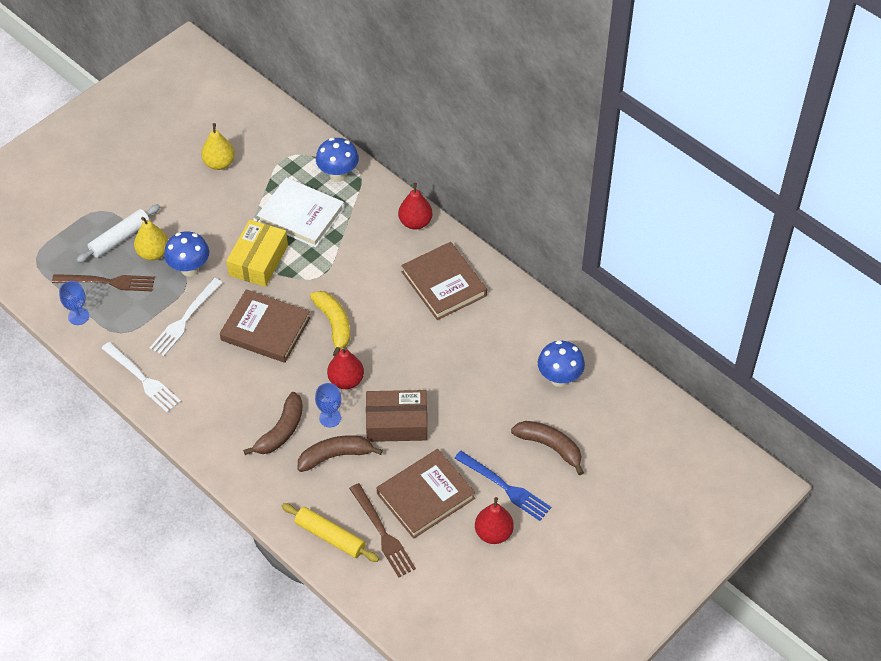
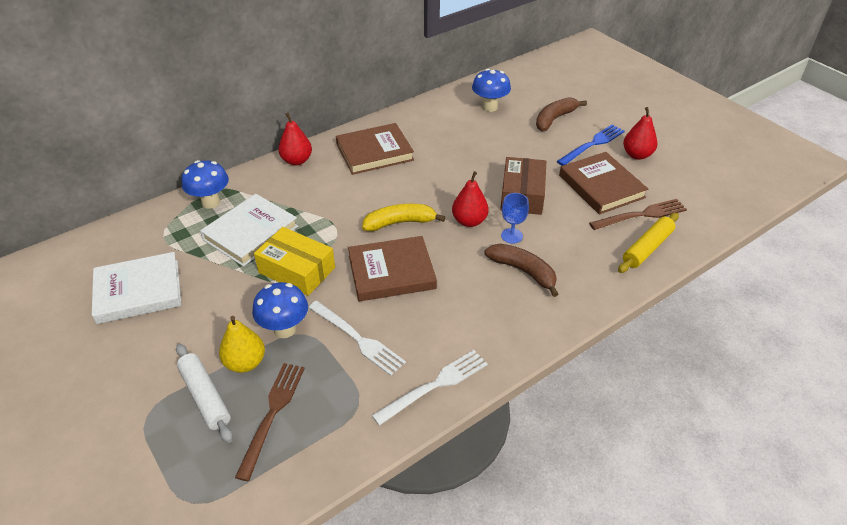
camera: 80 degrees left, 10 degrees down
blue goblet [59,281,89,325] -> none
yellow pear [201,123,235,170] -> white book [92,252,181,324]
brown book [220,289,310,363] -> brown book turned 45 degrees clockwise [348,236,437,301]
brown banana [298,435,383,472] -> none

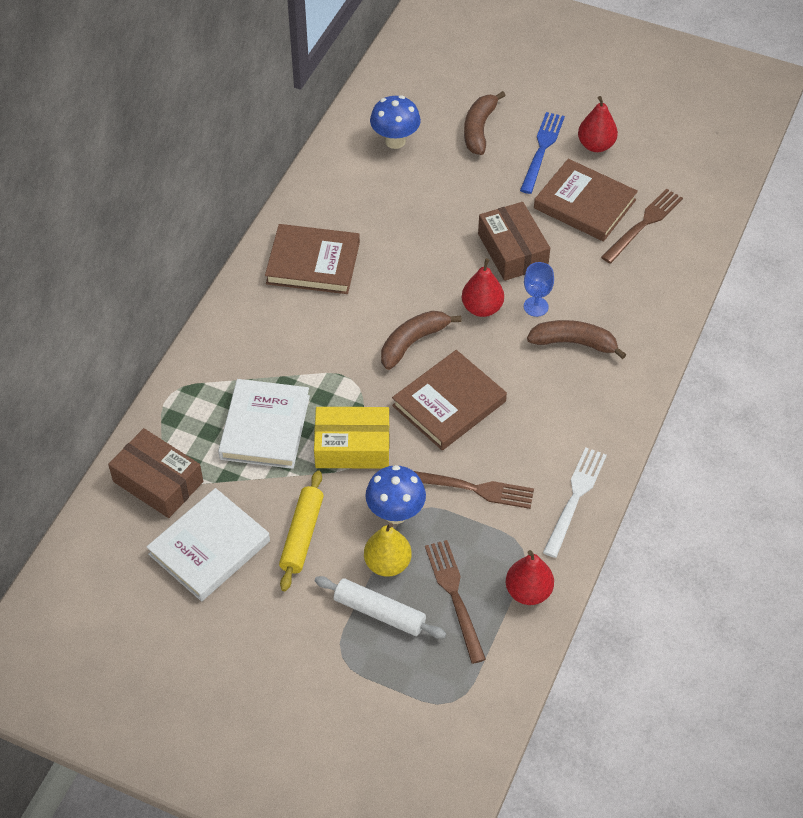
camera: 30 degrees left, 10 degrees up
blue mushroom [182,160,229,209] -> none
red pear [278,113,312,165] -> red pear moved to [506,550,554,605]
white fork [308,301,406,376] -> brown fork [414,471,534,509]
brown book [336,123,414,175] -> brown book turned 60 degrees clockwise [265,224,360,294]
yellow banana [362,204,446,231] -> brown banana [381,311,462,370]
yellow rolling pin [618,213,679,273] -> yellow rolling pin moved to [279,470,324,591]
none -> brown box [108,428,203,518]

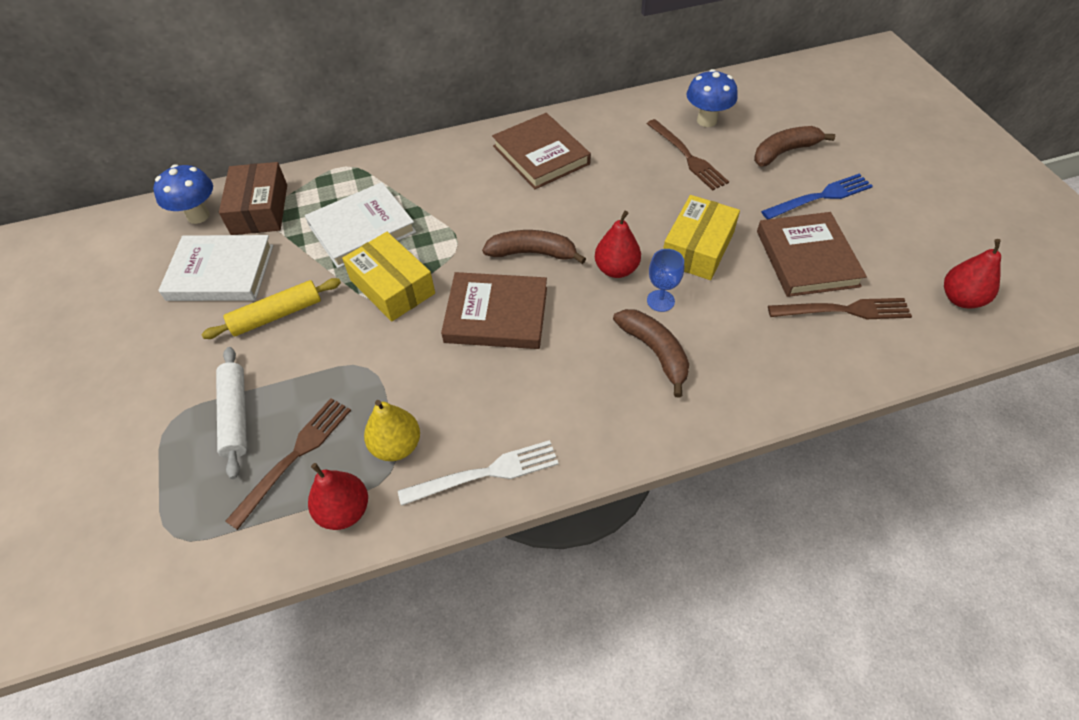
camera: 50 degrees right, 0 degrees up
yellow pear [364,523,412,577] -> yellow pear moved to [364,400,420,461]
blue mushroom [365,465,426,524] -> blue mushroom moved to [153,164,213,224]
brown fork [414,471,534,509] -> brown fork moved to [647,119,729,190]
brown box [478,202,550,281] -> yellow box [663,195,740,280]
red pear [578,96,618,152] -> red pear moved to [944,239,1001,308]

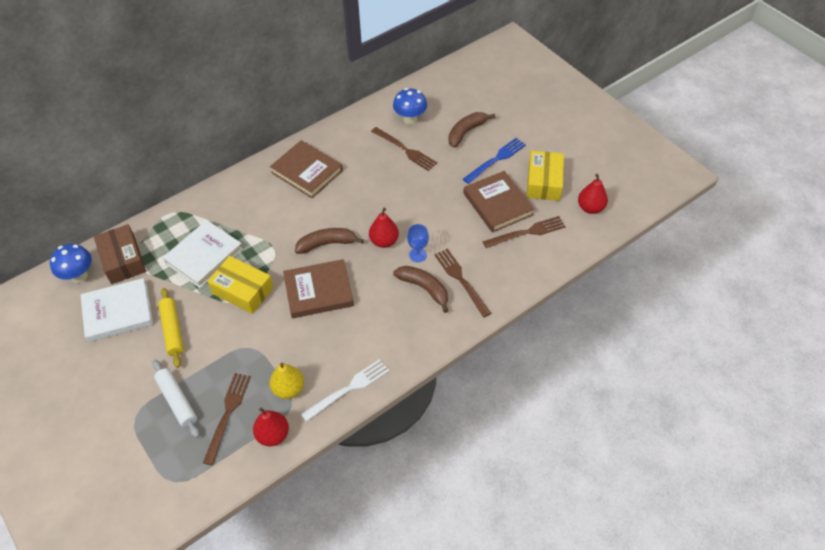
camera: 20 degrees left, 0 degrees up
yellow rolling pin [201,278,341,339] -> yellow rolling pin turned 60 degrees counterclockwise [158,288,184,368]
yellow box [663,195,740,280] -> yellow box moved to [527,151,564,201]
none -> brown fork [434,249,491,317]

